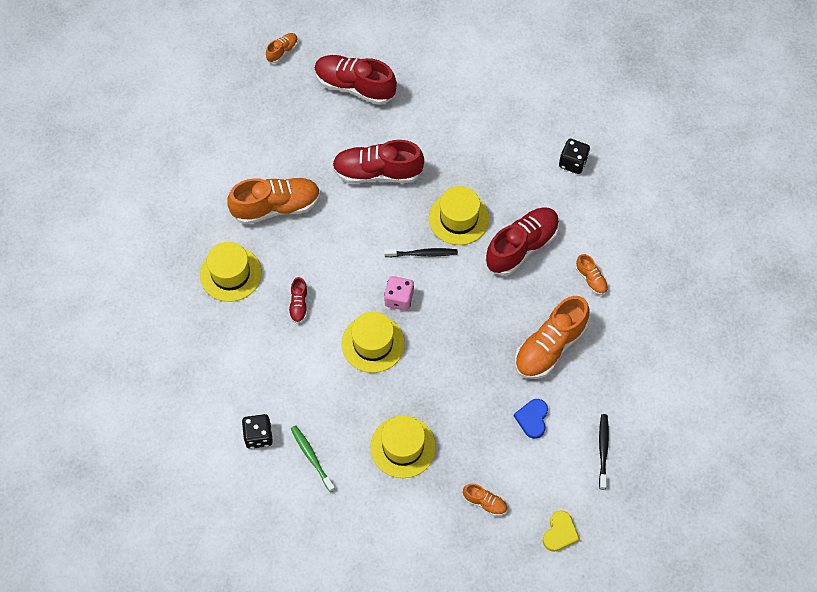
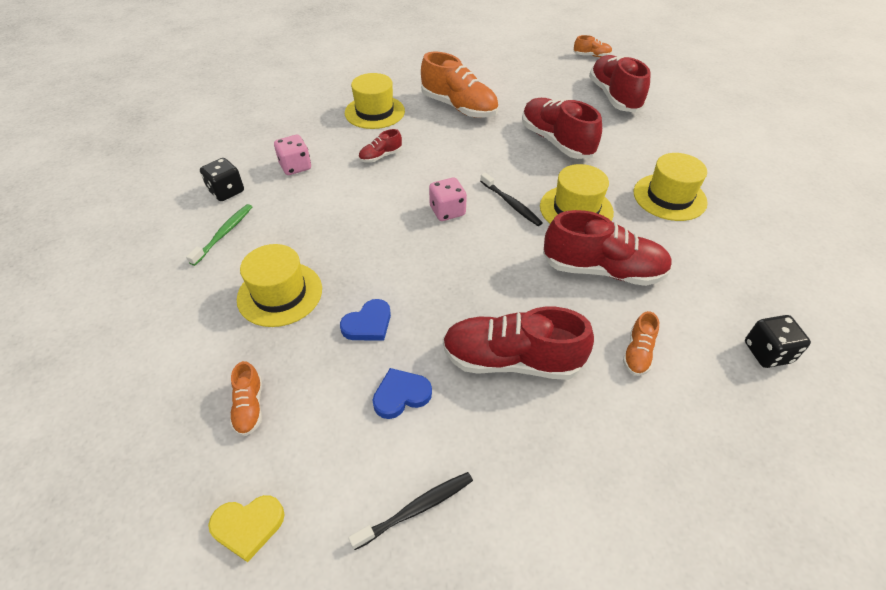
camera: 55 degrees right, 15 degrees down
yellow hat [342,312,405,373] -> yellow hat moved to [634,153,708,221]
orange shoe [515,296,590,379] -> red shoe [443,306,594,380]
black dice [559,139,590,174] -> black dice moved to [745,315,811,368]
none -> pink dice [274,135,311,175]
none -> blue heart [340,299,391,340]

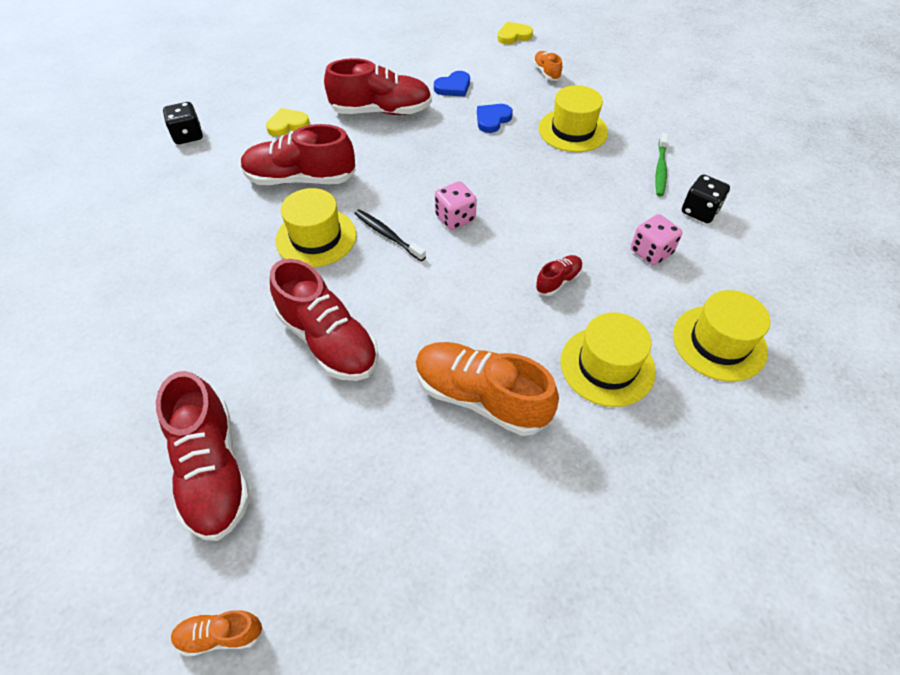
camera: 170 degrees right, 5 degrees up
black toothbrush [348,472,473,550] -> none
orange shoe [623,311,659,376] -> yellow heart [266,108,310,137]
yellow hat [634,153,708,221] -> yellow hat moved to [673,290,770,382]

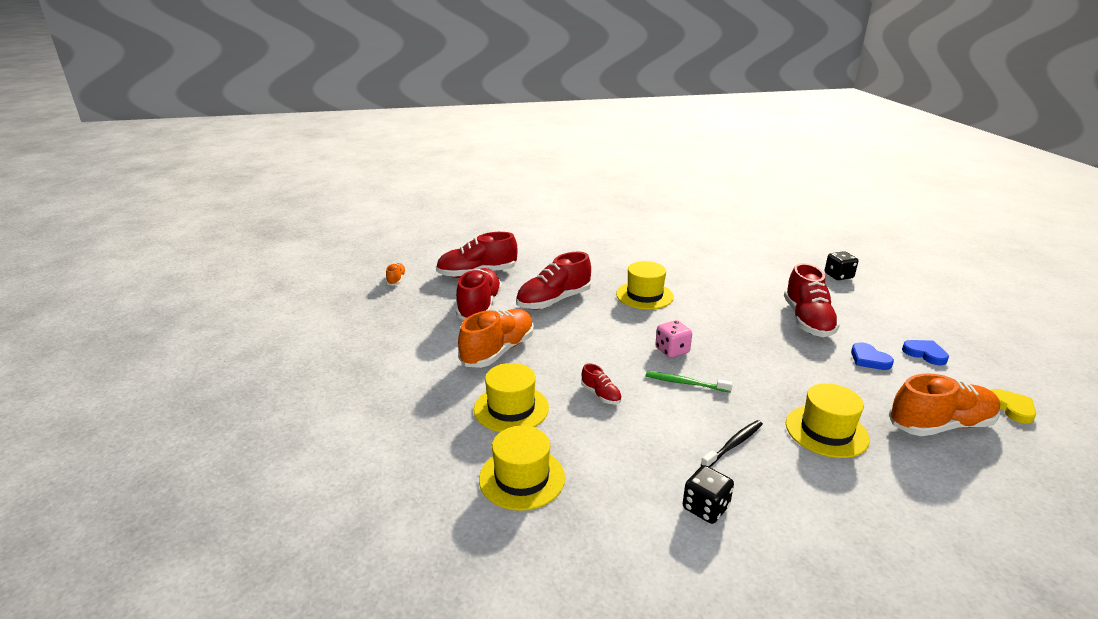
camera: 95 degrees right, 25 degrees down
black dice [163,102,203,144] -> black dice moved to [825,251,858,280]
red shoe [241,124,356,185] -> red shoe moved to [456,268,502,320]
yellow heart [266,108,310,137] -> none
black toothbrush [354,209,426,261] -> black toothbrush moved to [701,420,763,467]
blue heart [477,104,513,133] -> blue heart moved to [902,340,949,365]
orange shoe [533,51,562,81] -> orange shoe [889,373,1000,436], size x2.11
pink dice [631,214,682,266] -> none
green toothbrush [655,133,668,196] -> green toothbrush moved to [646,372,733,393]

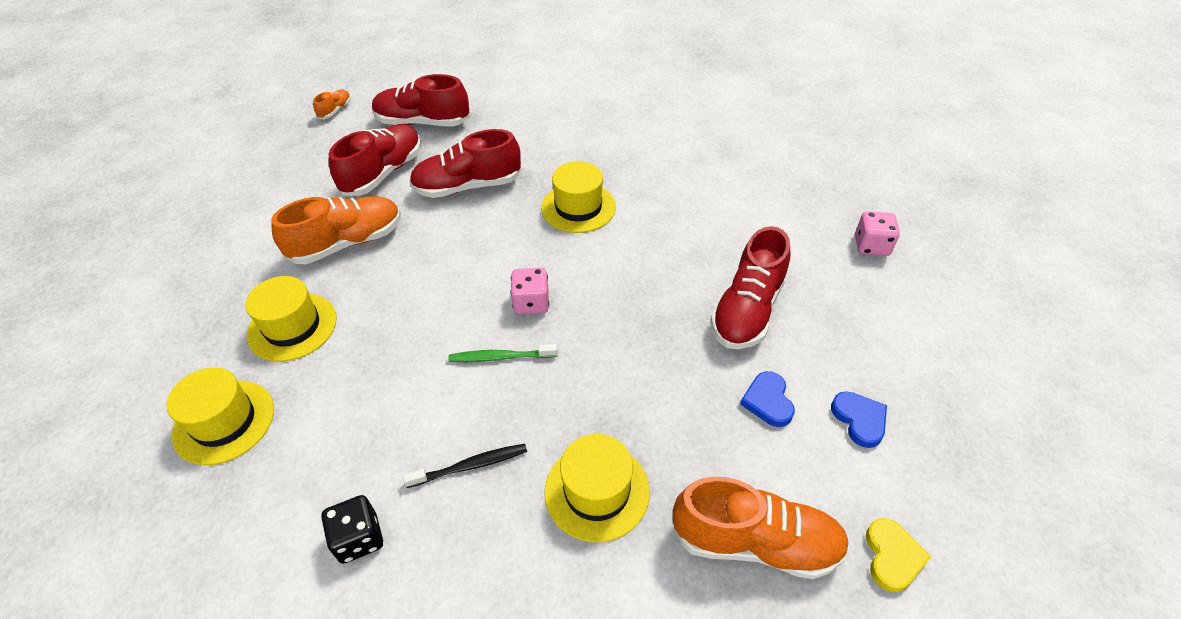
camera: 25 degrees right, 20 degrees up
red shoe [581,363,622,404] -> none
green toothbrush [646,372,733,393] -> green toothbrush turned 45 degrees counterclockwise [448,344,558,362]
black dice [825,251,858,280] -> pink dice [855,211,900,256]

